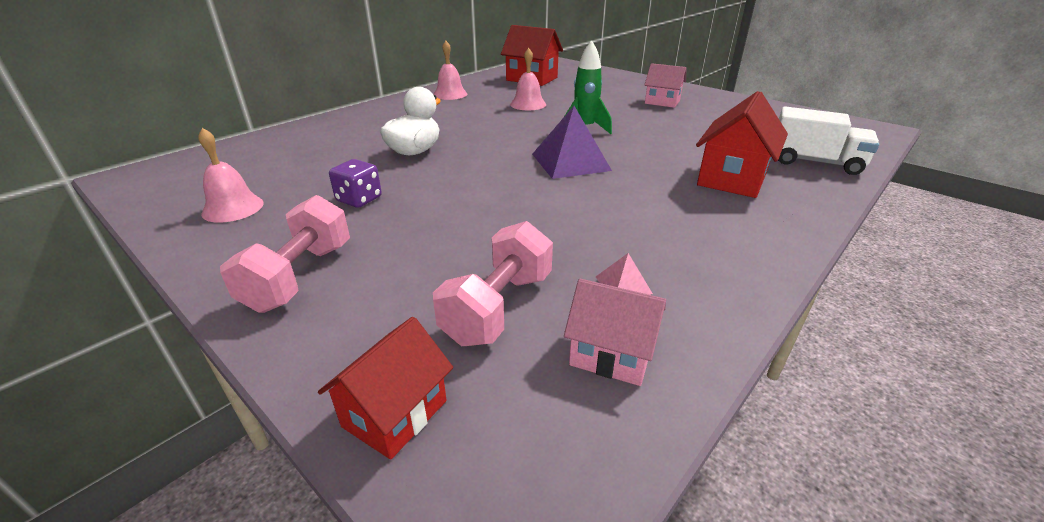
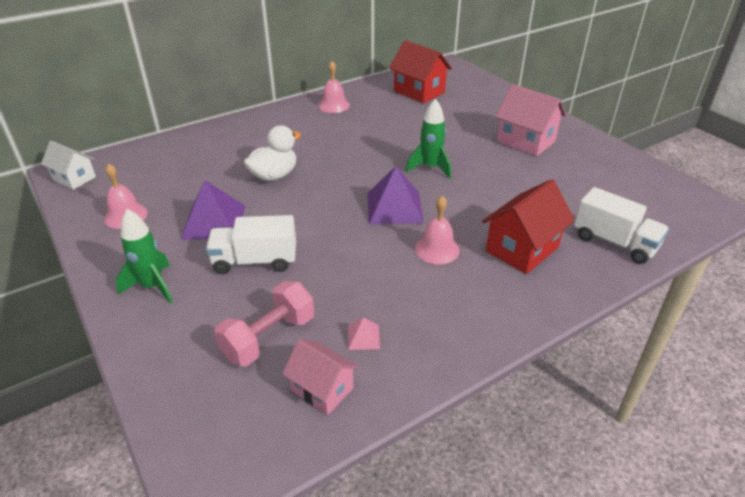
camera: 15 degrees right, 5 degrees up
pink dumbbell [220,195,350,313] -> green rocket [116,209,173,303]
red house [318,317,453,460] -> none
purple dice [329,159,382,208] -> purple pyramid [181,180,245,240]
pink bell [510,48,546,110] -> pink bell moved to [415,196,460,264]
pink house [644,63,686,108] -> pink house [495,84,567,156], size x1.55
none -> white house [41,141,96,190]
none -> white truck [206,215,296,274]

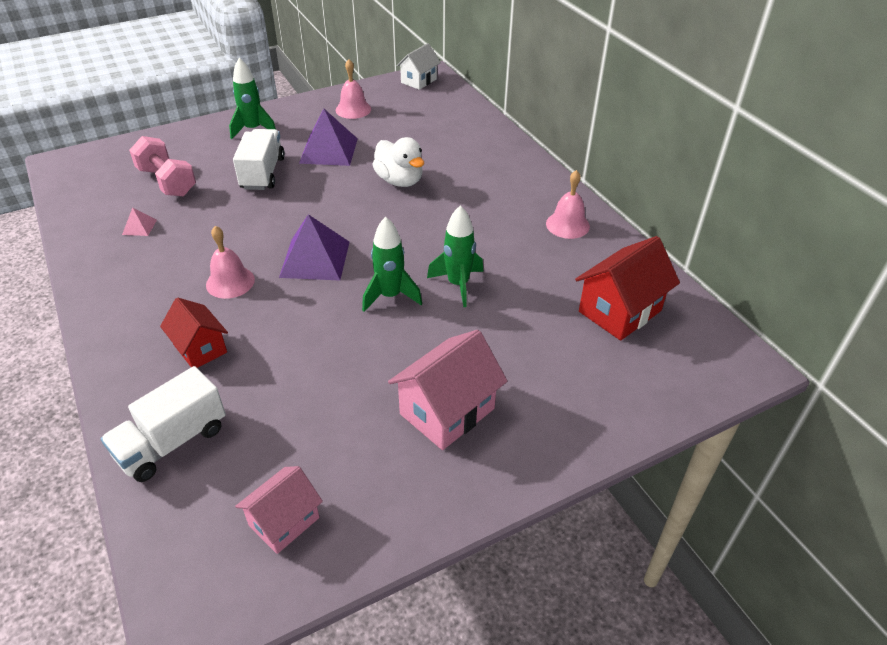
camera: 95 degrees right, 5 degrees up
pink house [282,339,359,415] -> pink house moved to [235,466,323,554]
red house [482,179,575,274] -> red house [160,298,228,368], size x0.65
none -> green rocket [427,205,484,307]

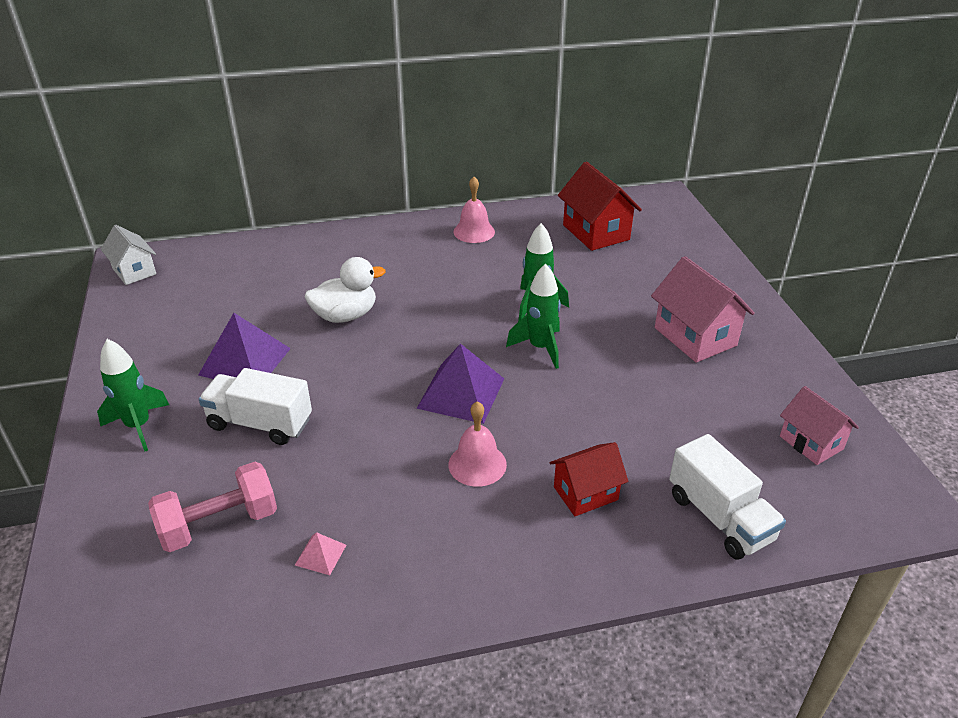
camera: 75 degrees left, 5 degrees down
pink bell [336,59,371,119] -> none

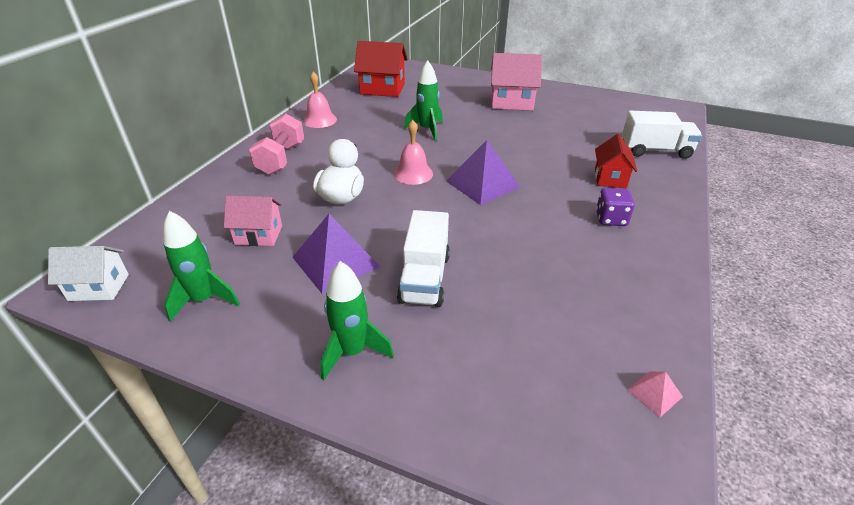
camera: 55 degrees left, 0 degrees up
pink dumbbell [148,462,277,552] -> pink dumbbell moved to [249,114,304,175]
white truck [199,368,312,445] -> white truck turned 45 degrees counterclockwise [397,210,450,307]
pink pyramid [295,532,346,575] -> pink pyramid moved to [627,371,683,417]
pink bell [448,401,507,487] -> pink bell moved to [394,120,433,185]
green rocket [506,263,561,369] -> green rocket moved to [163,211,240,322]
pink house [780,386,859,465] -> pink house moved to [224,196,282,246]
none -> purple dice [596,188,635,226]

